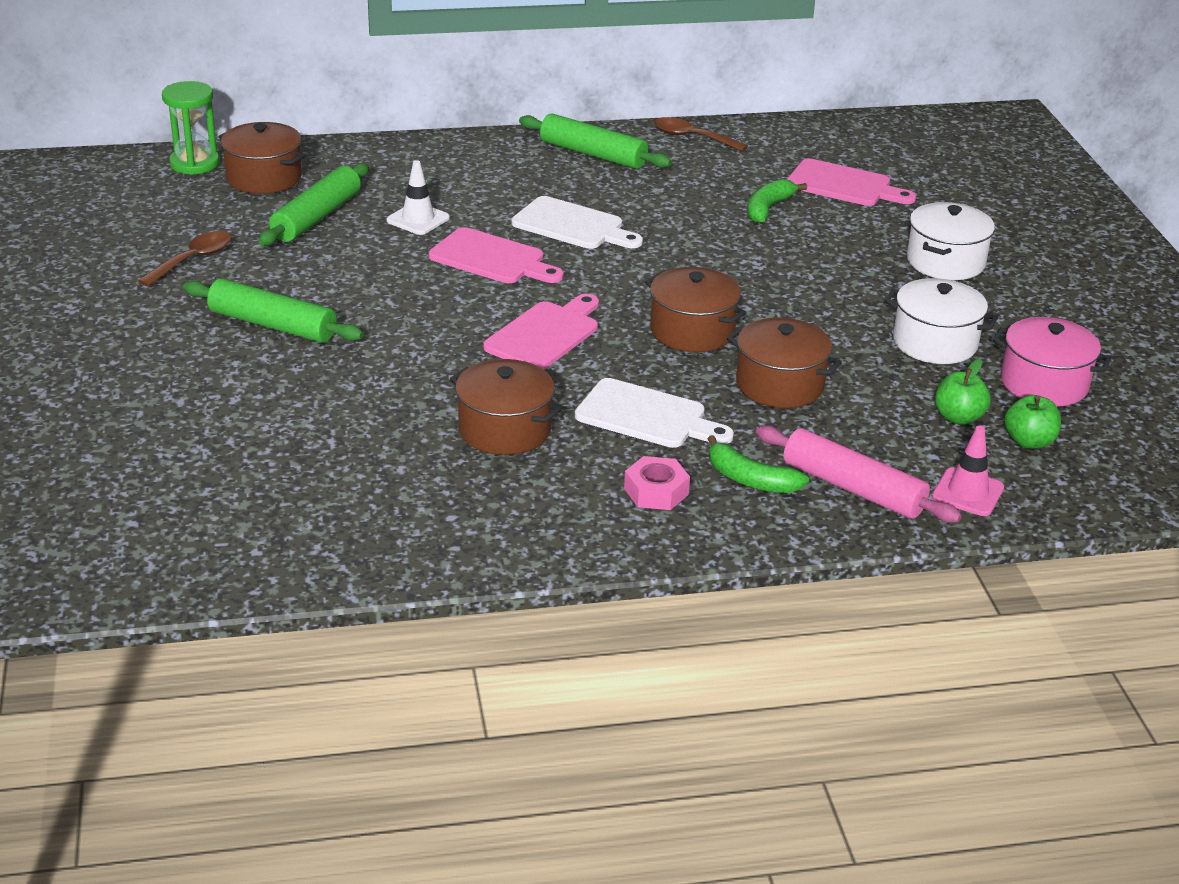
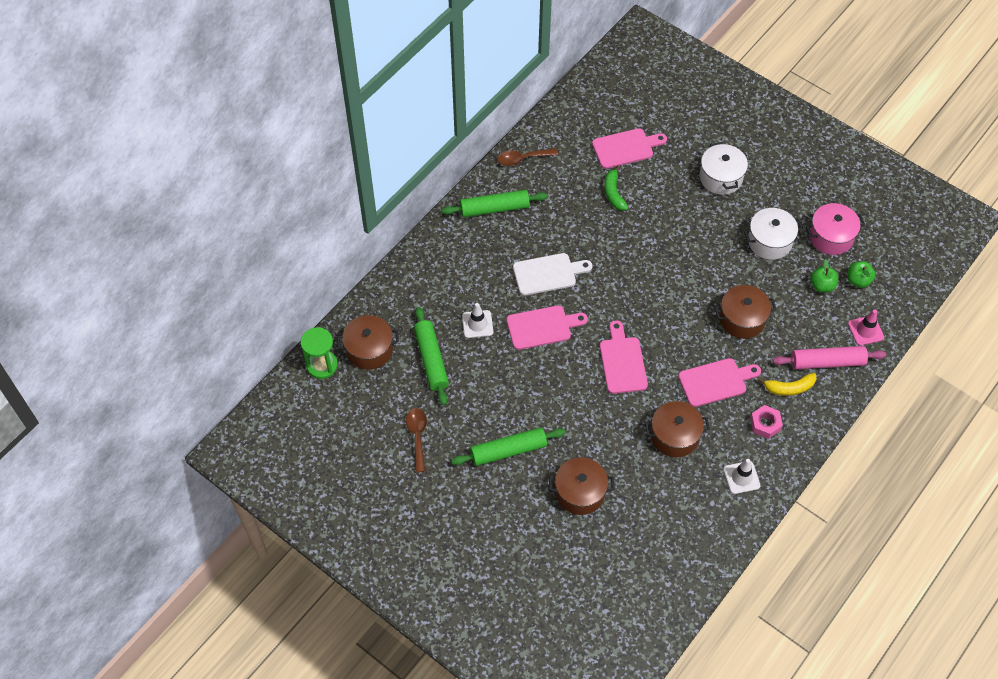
camera: 40 degrees left, 25 degrees up
white cutting board [575,378,734,448] -> pink cutting board [678,358,761,407]
brown pot [645,267,746,352] -> brown pot moved to [549,457,614,515]
green banana [707,435,809,493] -> yellow banana [758,373,817,396]
none -> white traffic cone [724,459,761,494]

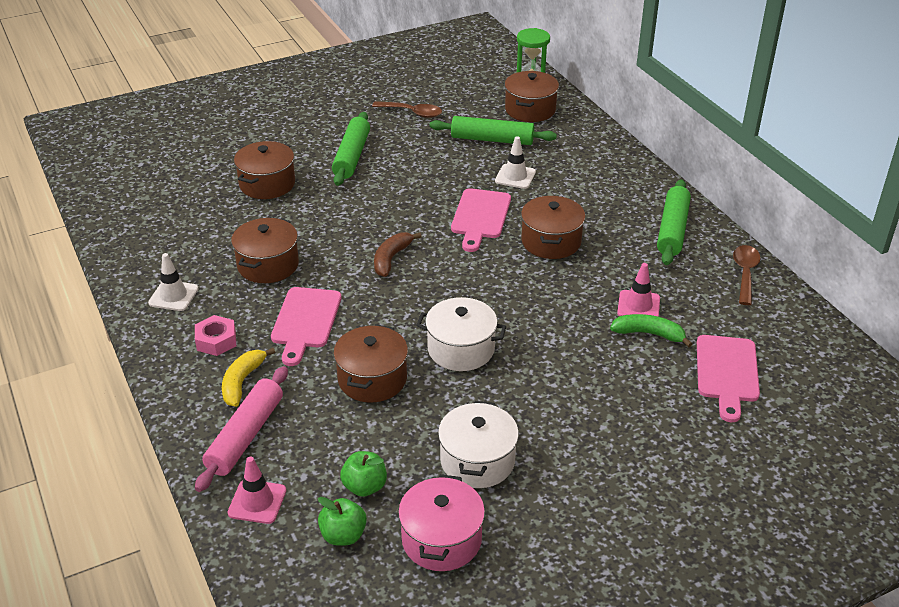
camera: 115 degrees right, 20 degrees down
white cutting board [513,253,592,295] -> brown pot [521,196,586,259]
pink cutting board [600,320,648,394] -> brown banana [374,232,422,277]
white pot [700,142,748,195] -> white pot moved to [416,297,506,371]
none -> pink traffic cone [617,263,660,317]

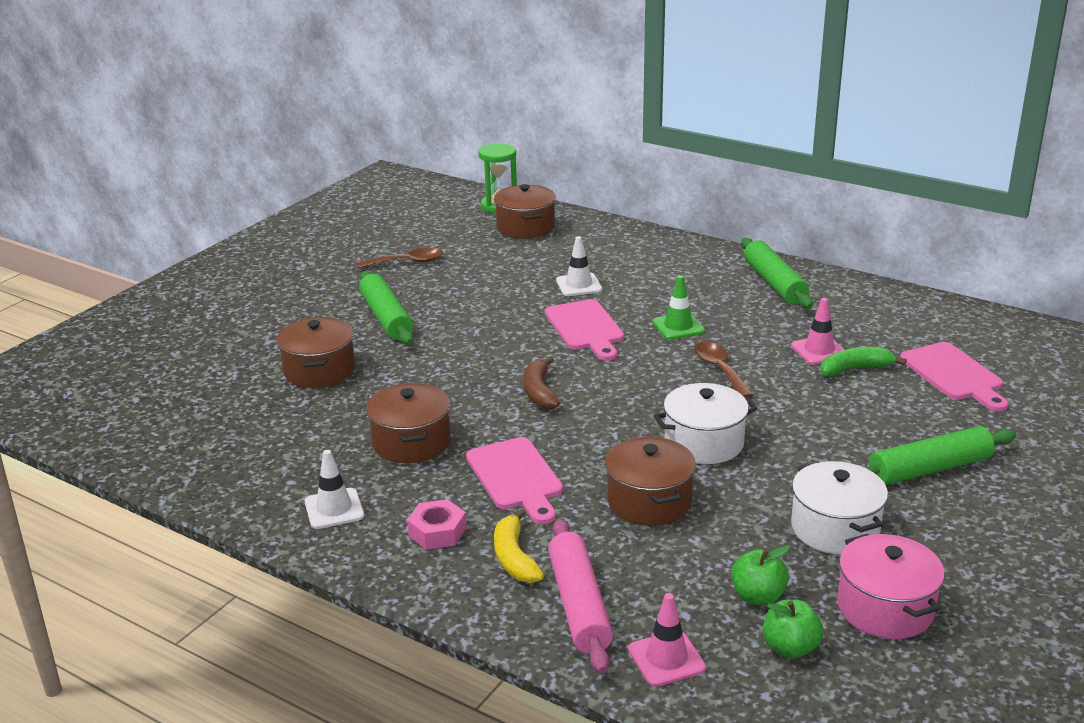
camera: 30 degrees left, 10 degrees down
green rolling pin [429,116,557,145] -> green rolling pin moved to [864,426,1017,485]
brown pot [521,196,586,259] -> green traffic cone [652,275,705,340]
brown spoon [733,245,760,305] -> brown spoon moved to [694,341,753,398]

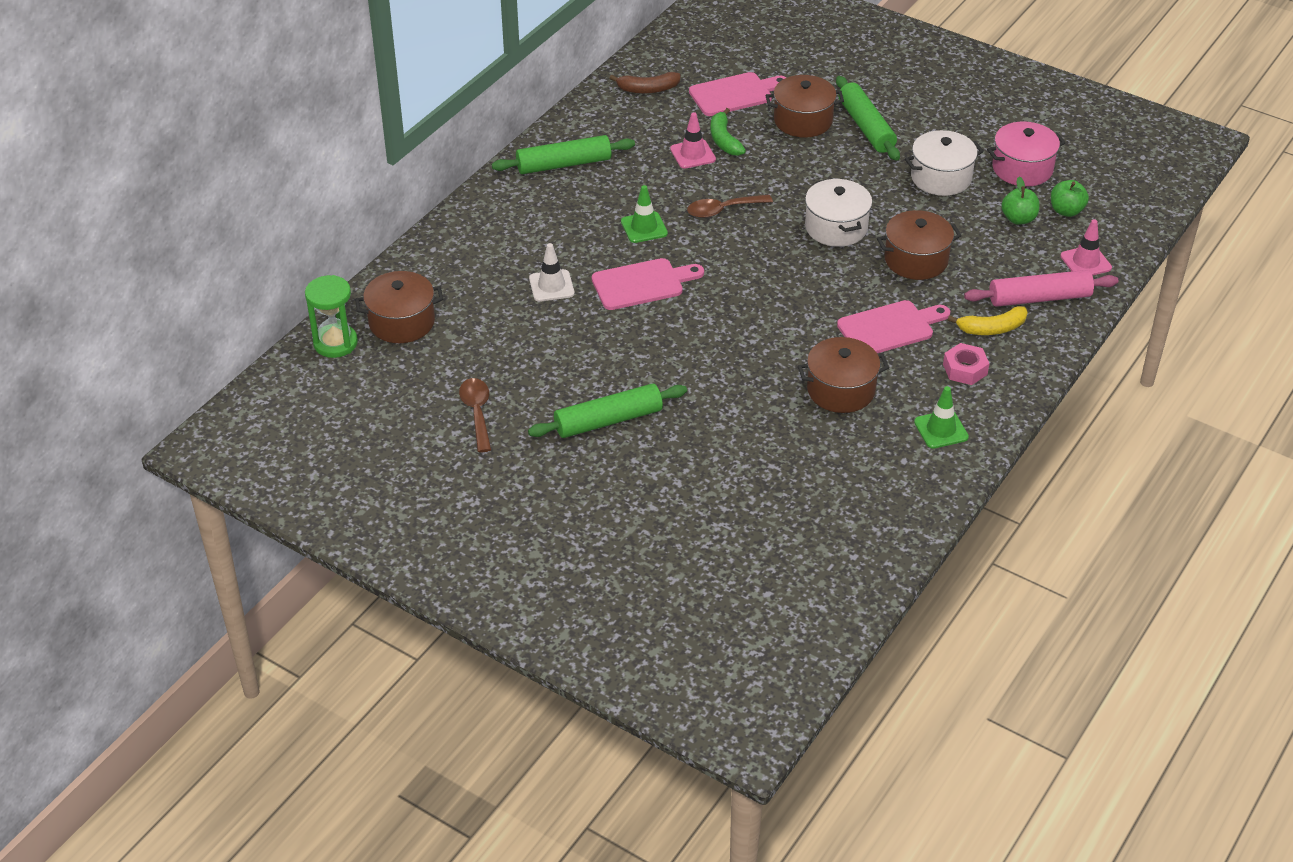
camera: 90 degrees left, 15 degrees up
brown pot [277,317,355,388] -> brown pot moved to [766,75,844,138]
white traffic cone [305,450,364,529] -> green traffic cone [914,386,969,449]
brown banana [523,356,560,409] -> brown banana moved to [609,72,681,94]

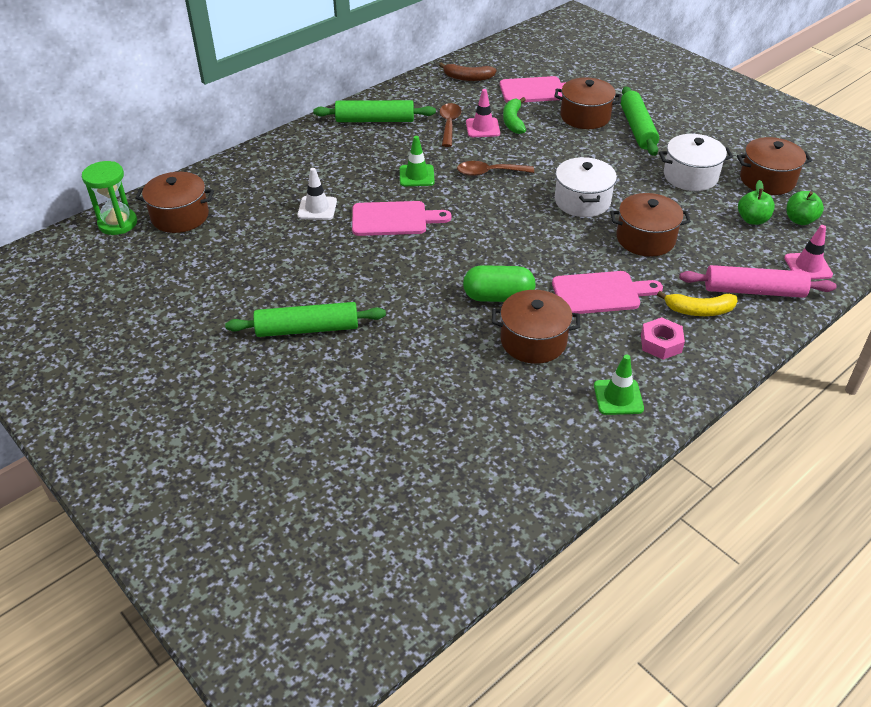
camera: 15 degrees right, 0 degrees up
brown spoon [459,378,491,452] -> brown spoon moved to [440,103,461,147]
pink pot [987,121,1066,187] -> brown pot [737,137,812,195]
none -> green capsule [463,265,536,302]

